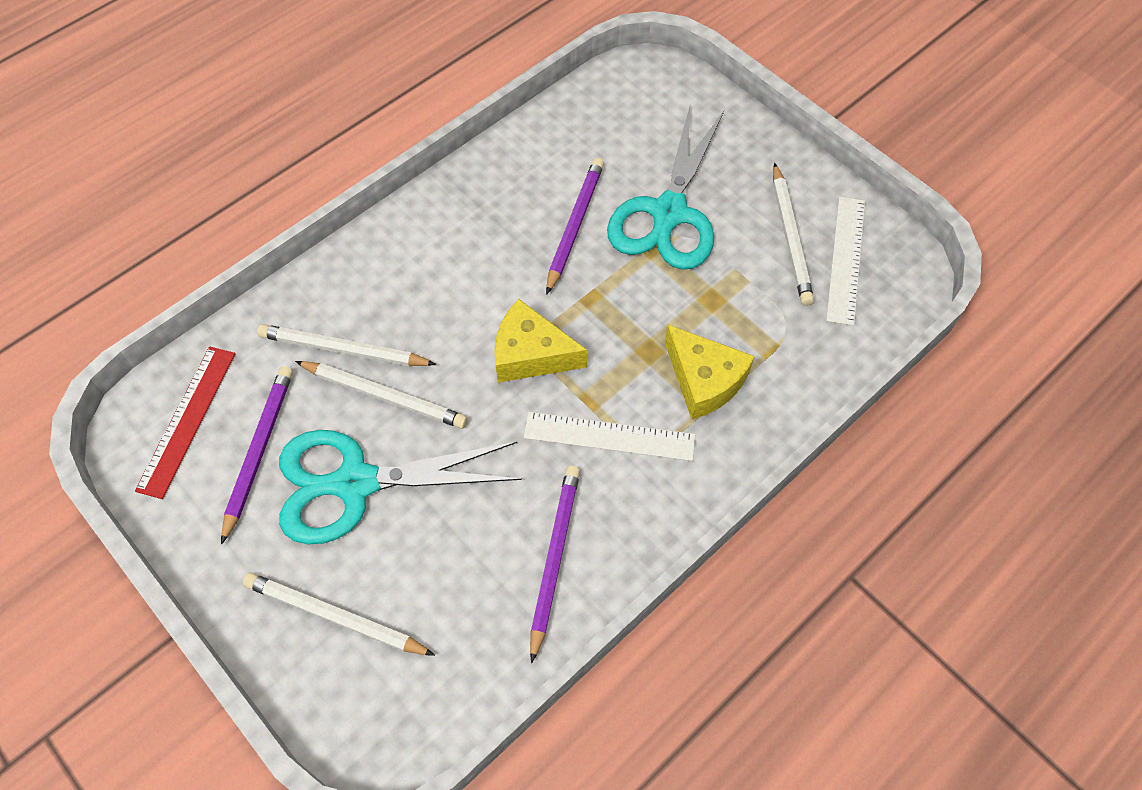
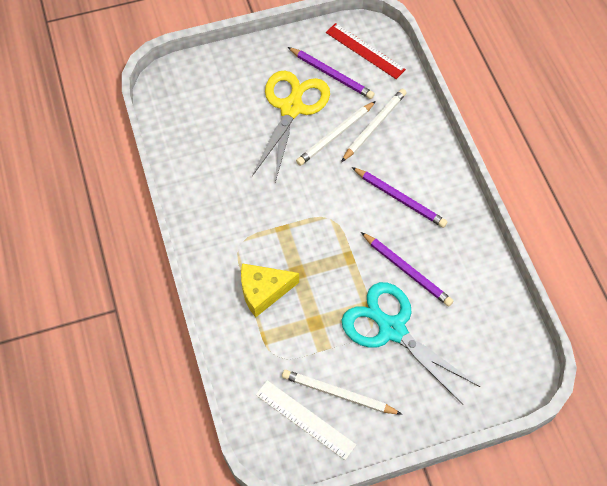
camera: 115 degrees right, 0 degrees up
white pencil [243,573,435,656] -> none
turquoise scissors [279,430,522,544] -> yellow scissors [252,71,330,182]
yellow cheese [494,299,587,383] -> none
white ruler [524,412,695,461] -> none
purple pencil [530,466,580,663] -> purple pencil moved to [352,167,448,228]

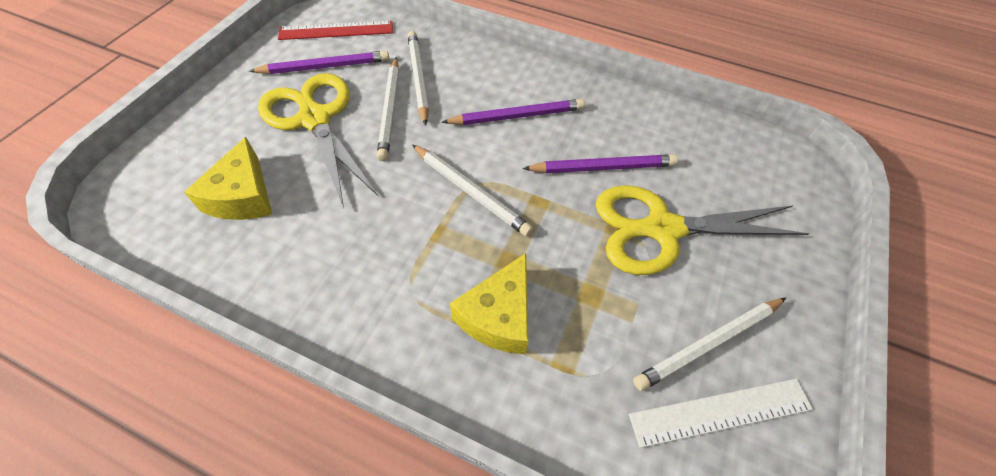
camera: 50 degrees left, 5 degrees down
turquoise scissors [342,282,480,405] -> yellow scissors [596,185,810,275]
none -> yellow cheese [184,137,272,220]
none -> white pencil [412,144,533,237]

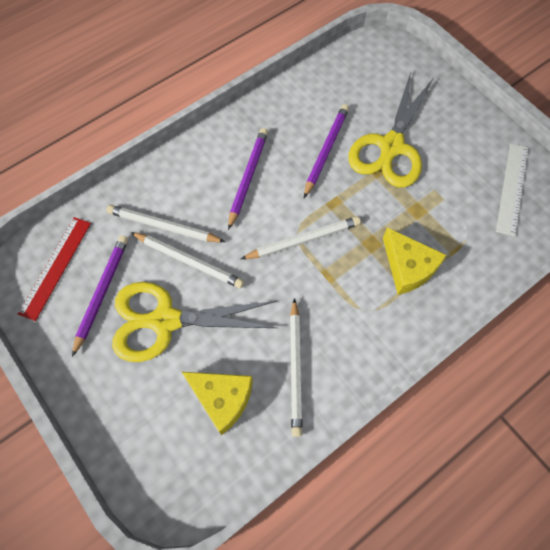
camera: 60 degrees left, 10 degrees up
white pencil [633,298,786,391] -> white pencil moved to [290,298,303,437]

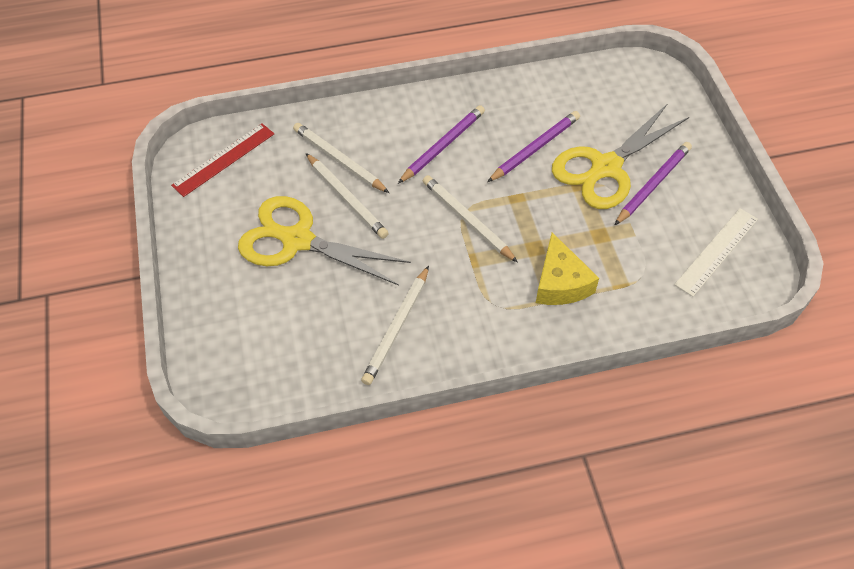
camera: 25 degrees right, 10 degrees down
purple pencil [72,235,128,357] -> purple pencil moved to [615,142,692,225]
yellow cheese [182,372,253,435] -> none
white pencil [241,216,361,259] -> white pencil turned 135 degrees counterclockwise [423,175,518,263]

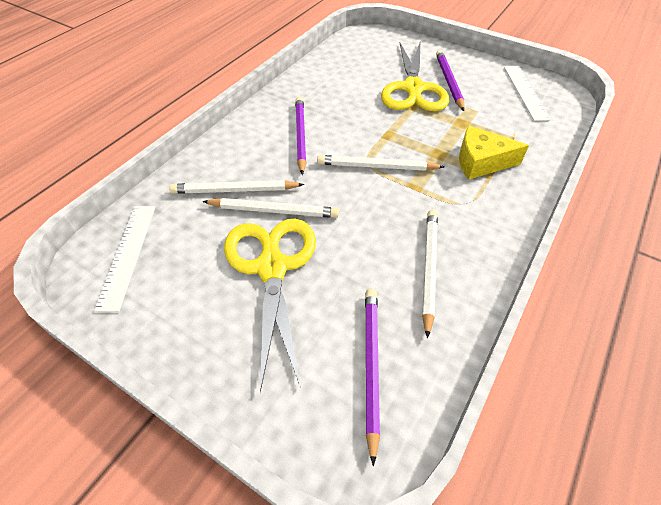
camera: 45 degrees left, 5 degrees down
red ruler [171,124,274,197] -> white ruler [94,206,156,312]
yellow scissors [238,196,411,286] -> yellow scissors turned 105 degrees clockwise [224,218,316,392]
white pencil [361,265,429,385] -> white pencil turned 150 degrees counterclockwise [422,210,438,339]
purple pencil [487,111,580,182] -> purple pencil moved to [365,289,380,466]
yellow cheese [536,232,599,305] -> yellow cheese turned 150 degrees clockwise [459,126,529,180]

